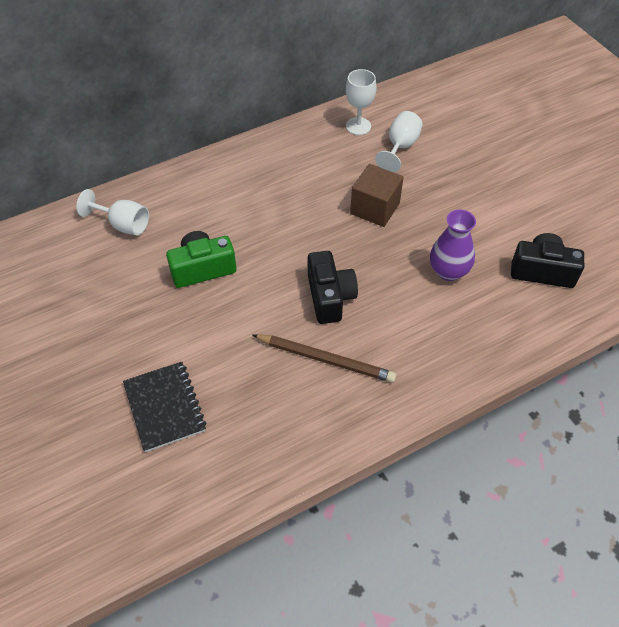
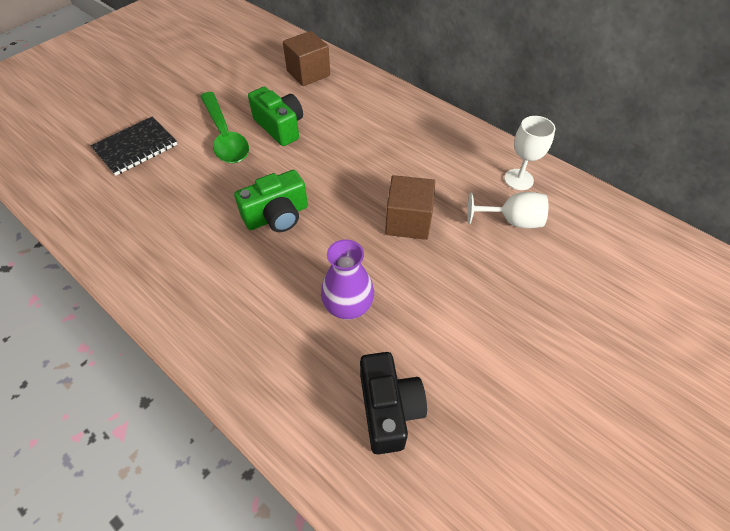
camera: 70 degrees right, 0 degrees up
white goblet [76,189,149,236] -> brown cube [283,31,330,86]
brown pencil [253,334,397,383] -> none
black camera [308,251,358,324] -> green camera [234,170,308,232]
none -> green spoon [200,92,249,163]

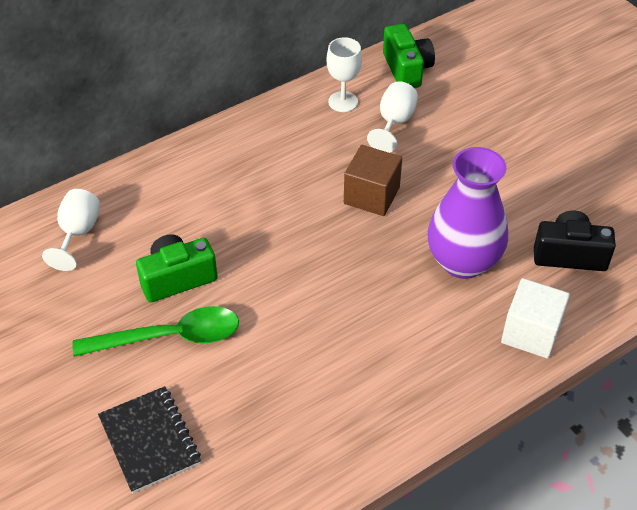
camera: 75 degrees left, 5 degrees down
green camera [234,170,308,232] -> green camera moved to [383,24,435,88]
brown cube [283,31,330,86] -> white goblet [42,189,100,271]
purple vase [321,239,374,320] -> purple vase [427,147,508,279], size x1.55
none -> white cube [501,278,570,359]

